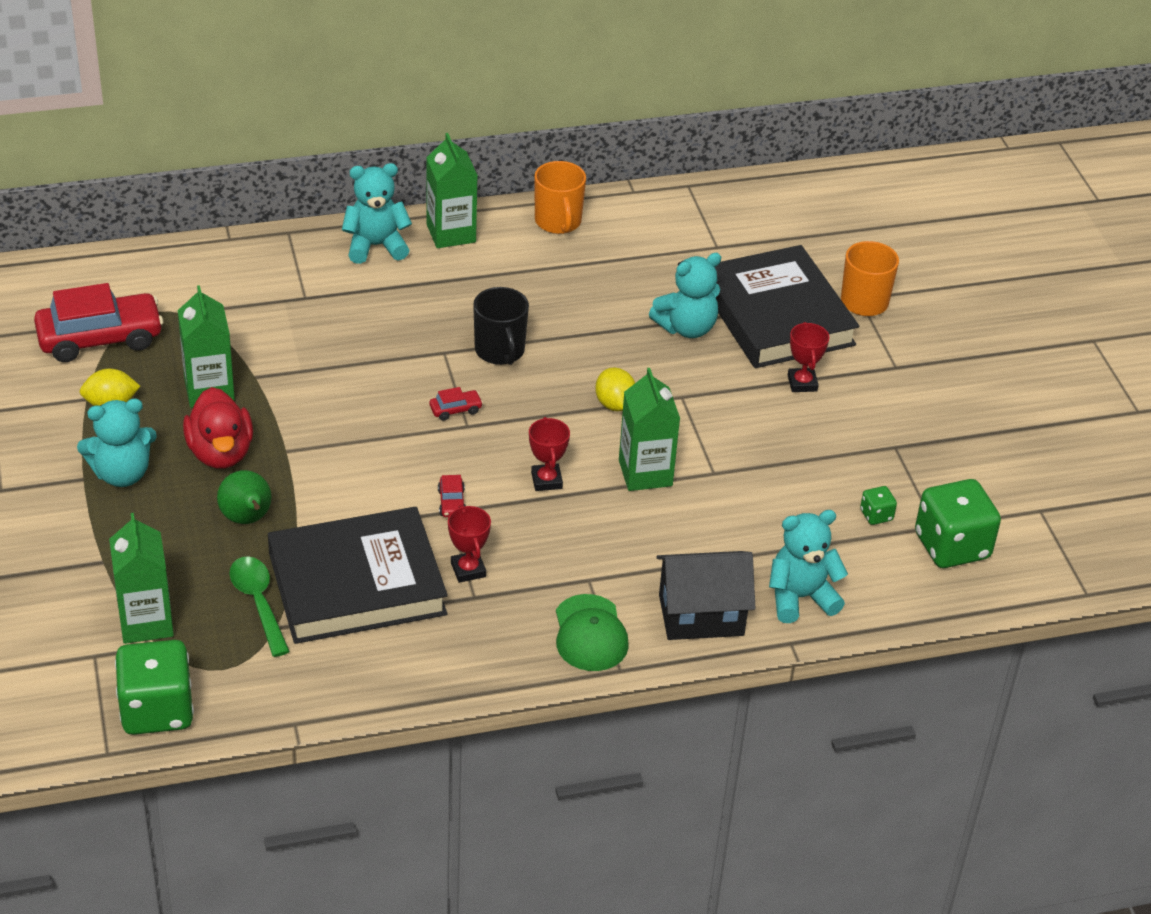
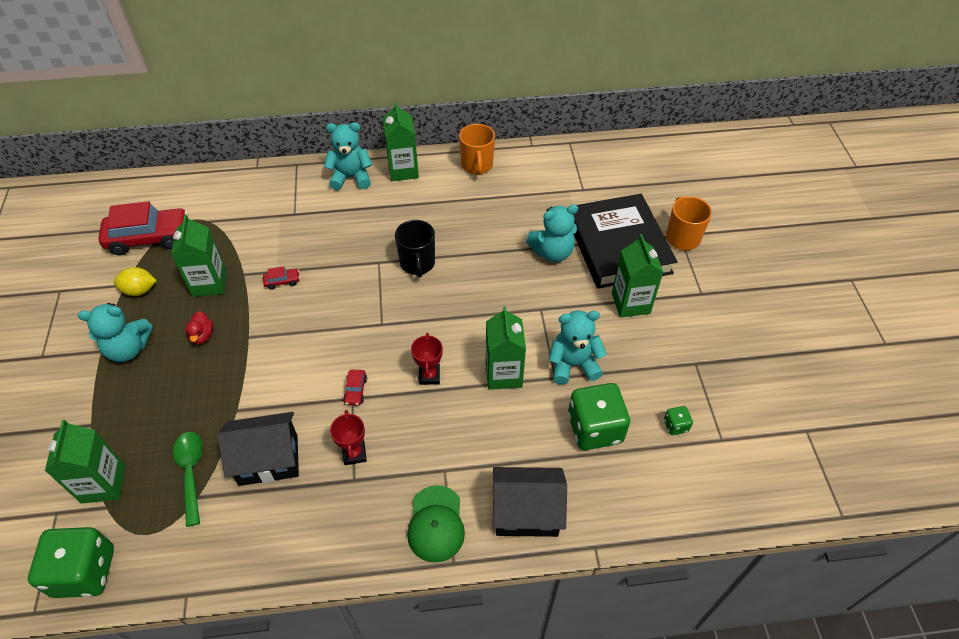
camera: 10 degrees right, 10 degrees up
red duck [183,387,253,469] -> red duck [185,311,213,345], size x0.53
green pear [217,470,271,524] -> none
black book [268,507,448,644] -> black house [217,412,299,486]
red car [429,387,483,421] -> red car moved to [263,266,300,290]
yellow lemon [595,367,635,412] -> none
turquoise teddy bear [769,510,848,623] -> turquoise teddy bear moved to [549,311,607,385]
red trophy [788,322,830,392] -> green carton [612,234,664,318]
green dice [915,479,1001,568] -> green dice moved to [568,383,630,450]

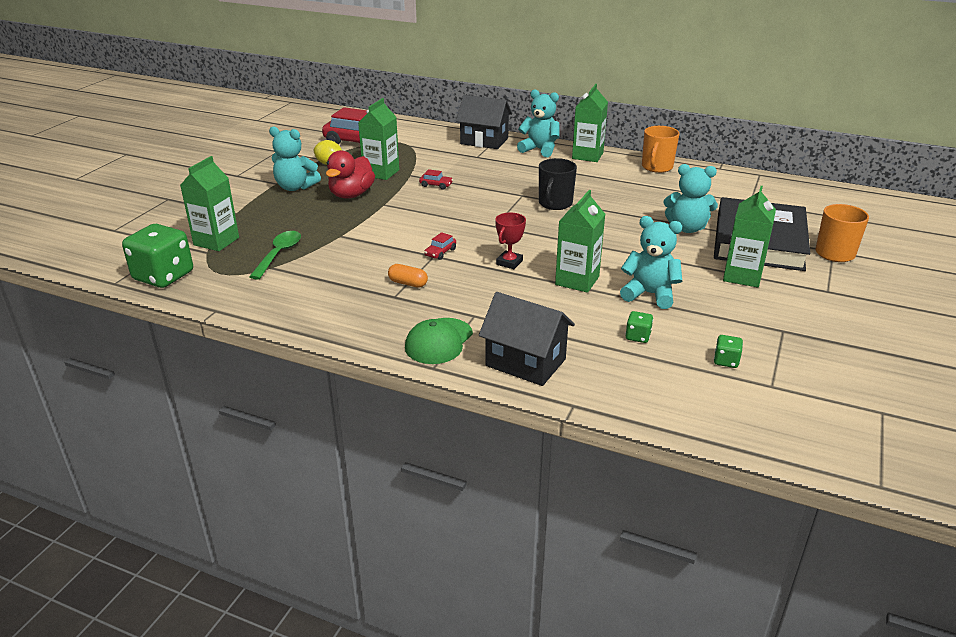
camera: 30 degrees right, 20 degrees down
red duck [185,311,213,345] -> red duck [326,150,375,199], size x1.87
black house [217,412,299,486] -> black house moved to [456,95,512,149]
red trophy [330,410,367,465] -> orange capsule [388,264,428,288]
green dice [568,383,630,450] -> green dice [625,311,653,343], size x0.44

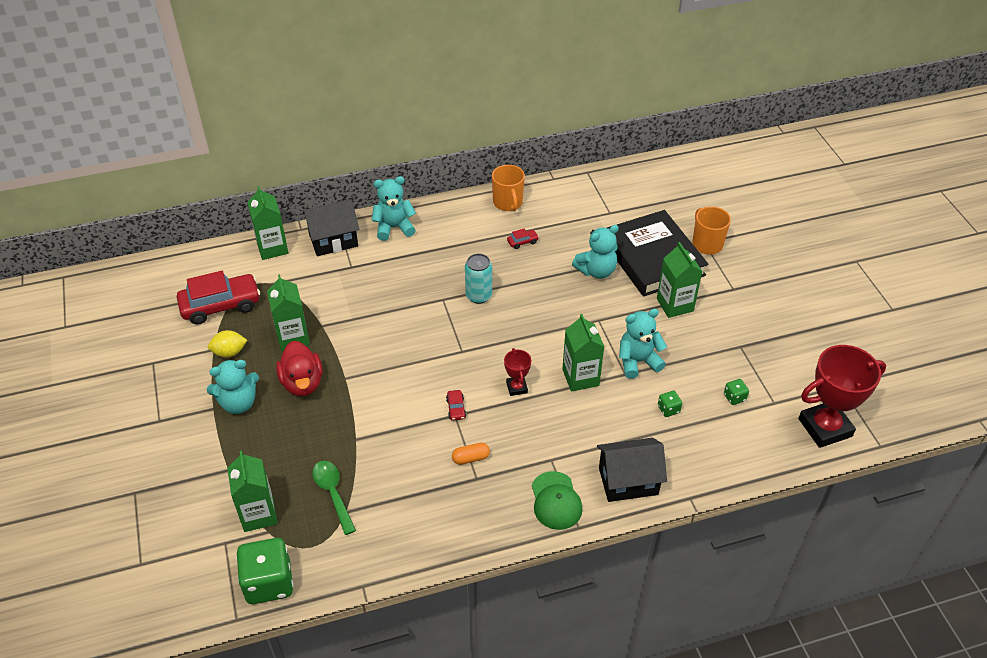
camera: 40 degrees left, 15 degrees up
red car [419,169,453,190] -> red car moved to [507,228,539,249]
black mug [539,158,577,210] -> turquoise can [465,253,492,304]
green carton [572,84,608,162] -> green carton moved to [247,186,289,260]
none -> red trophy [799,345,886,448]

